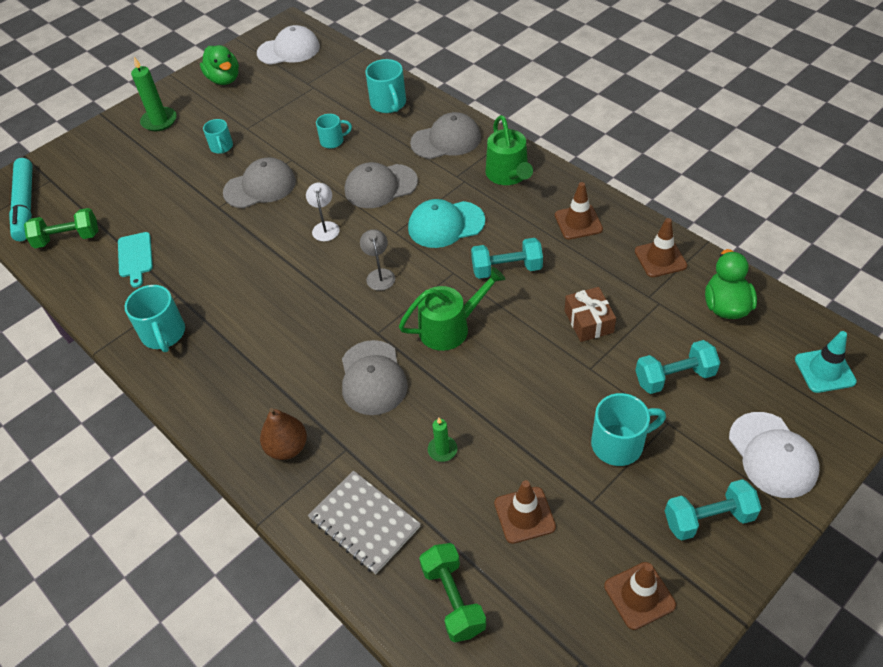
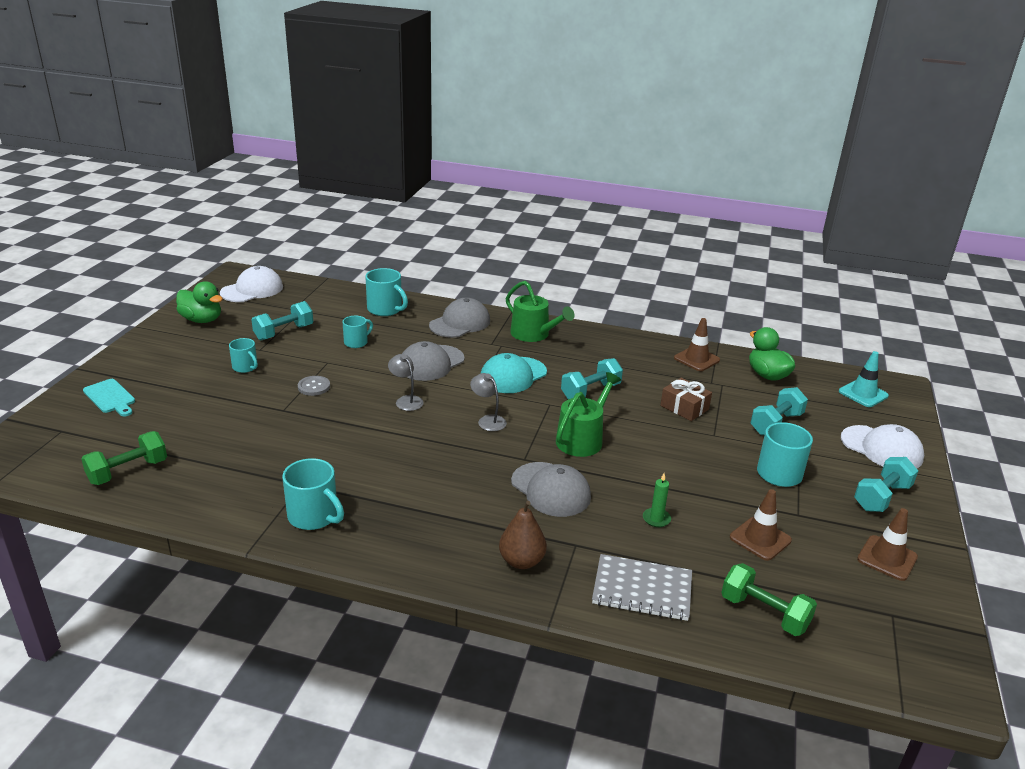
camera: 35 degrees left, 20 degrees down
turquoise marker [9,158,33,241] -> none
turquoise cutting board [118,232,153,288] -> turquoise cutting board moved to [83,379,135,416]
green candle [131,57,177,131] -> none
grey cap [223,157,296,208] -> grey button [298,376,330,396]
white lamp [306,183,340,241] -> grey lamp [388,354,424,411]
brown traffic cone [555,182,603,240] -> none
none -> turquoise dumbbell [252,301,313,340]

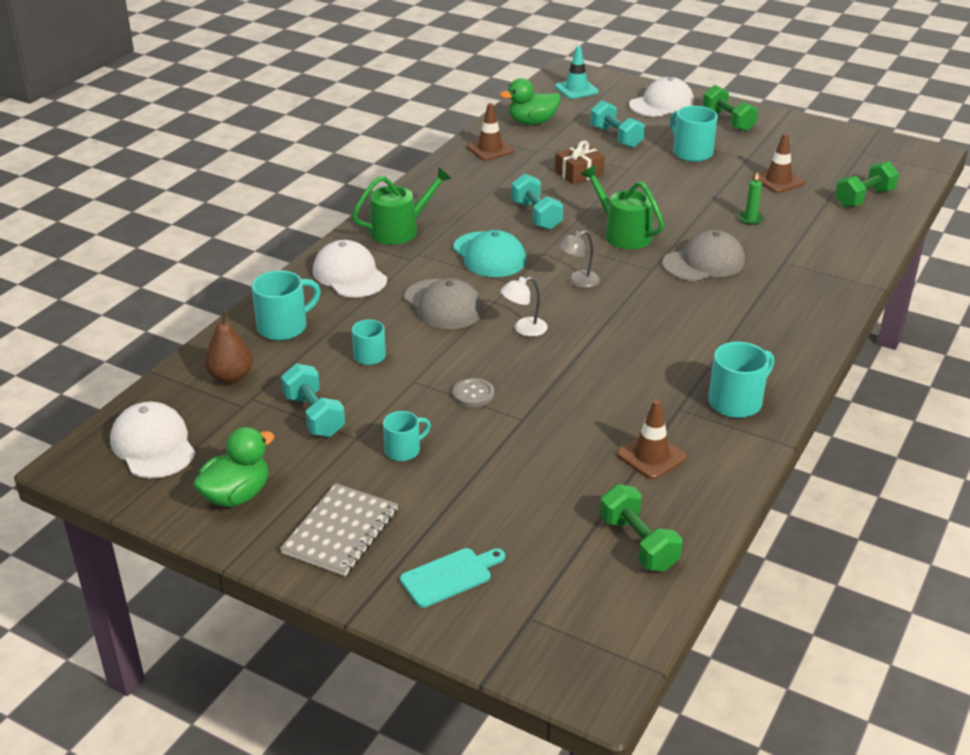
camera: 75 degrees left, 5 degrees up
grey lamp [388,354,424,411] -> white lamp [501,277,548,337]
grey cap [429,298,490,338] -> white cap [313,240,387,298]
brown pear [499,501,547,569] -> brown pear moved to [205,310,253,384]
grey notebook [592,554,692,621] -> grey notebook moved to [280,483,398,576]
turquoise dumbbell [854,457,918,512] -> green dumbbell [703,85,758,132]
brown traffic cone [857,508,918,581] -> brown traffic cone moved to [616,400,687,479]

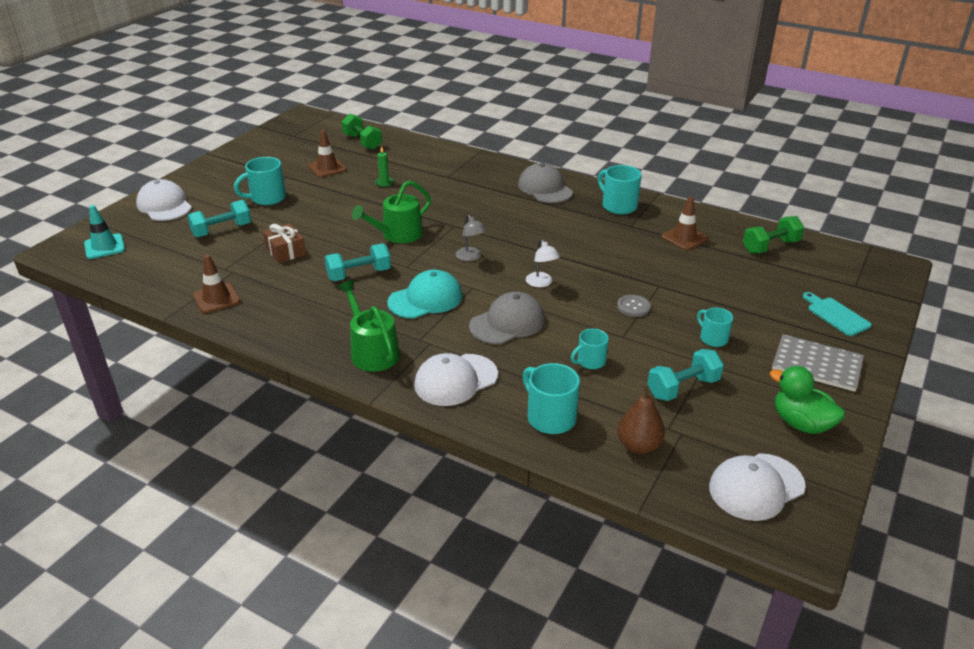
camera: 90 degrees left, 0 degrees up
green duck [500,78,560,125] -> none
grey cap [663,230,745,281] -> grey cap moved to [518,163,573,203]
green dumbbell [703,85,758,132] -> none

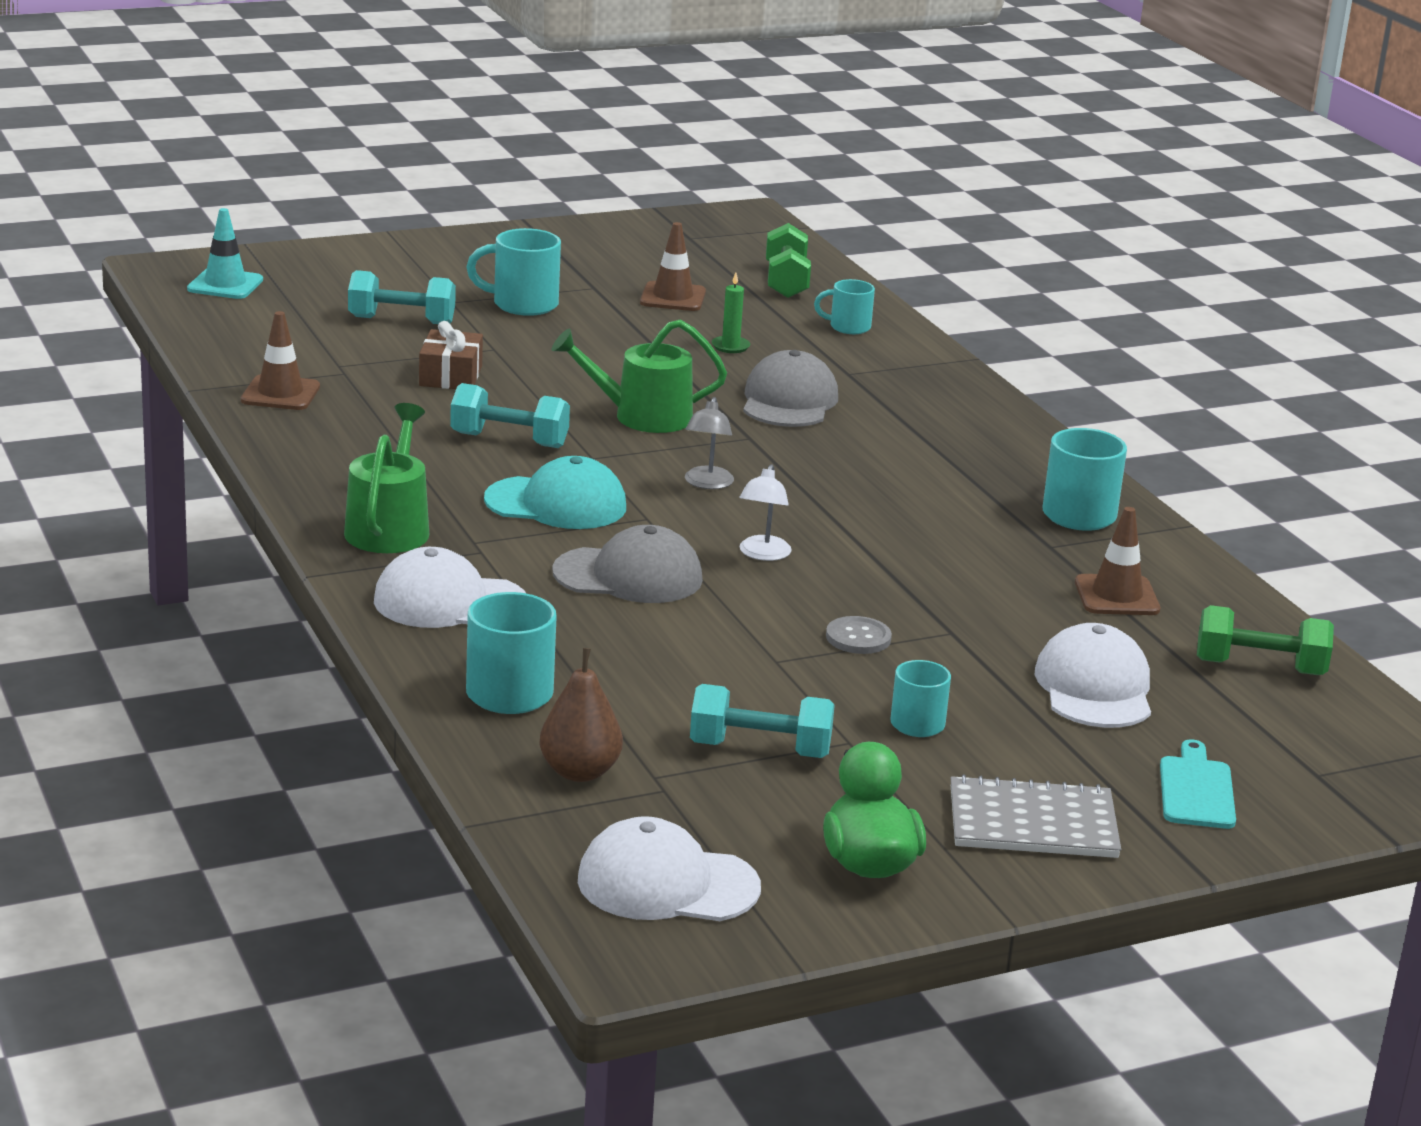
camera: 35 degrees right, 10 degrees down
white cap [136,179,192,221] -> white cap moved to [1035,623,1151,728]
grey cap [518,163,573,203] -> grey cap moved to [743,350,838,427]
turquoise mug [571,329,609,369] -> turquoise mug moved to [814,279,875,334]
grey notebook [772,334,864,392] -> grey notebook turned 60 degrees counterclockwise [951,774,1121,858]

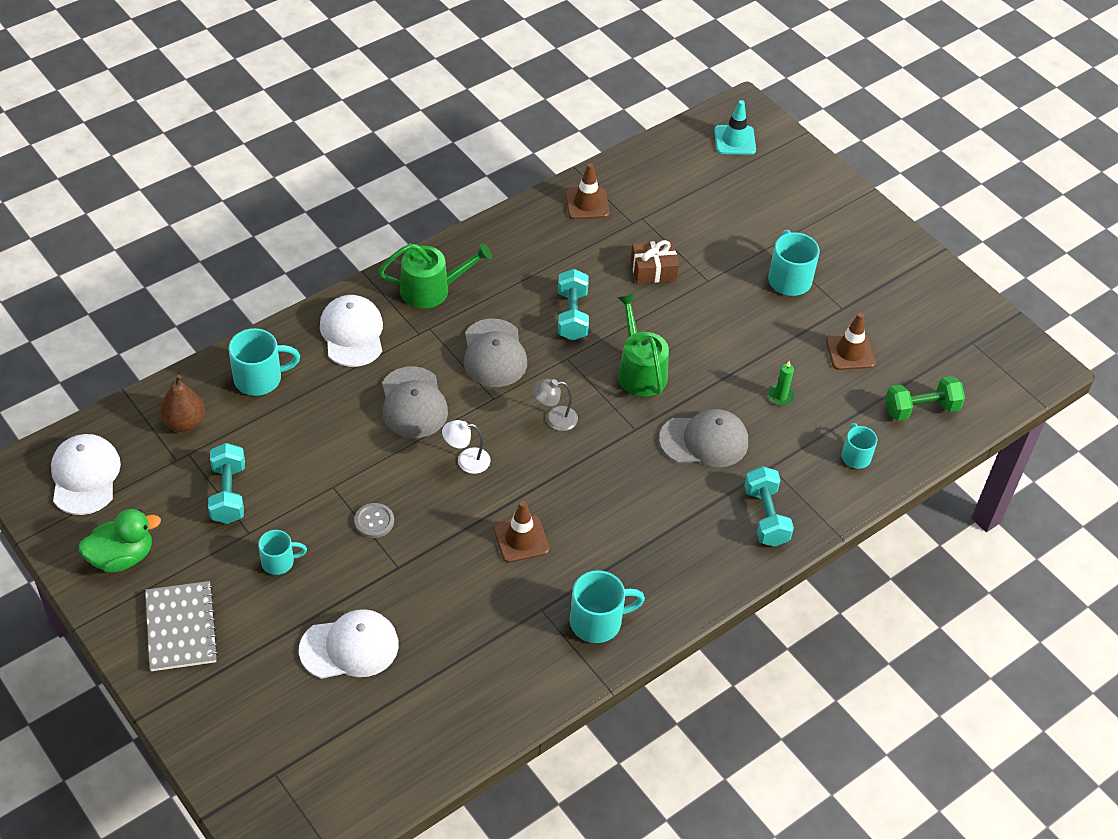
camera: 75 degrees right, 25 degrees up
turquoise dumbbell [348,270,456,324] -> turquoise dumbbell moved to [744,466,794,547]
turquoise cap [484,456,626,529] -> grey cap [464,318,527,387]
brown traffic cone [1075,507,1160,615] -> brown traffic cone moved to [493,501,549,563]
turquoise cutting board [1160,739,1236,829] -> none
green dumbbell [1197,605,1334,675] -> none

